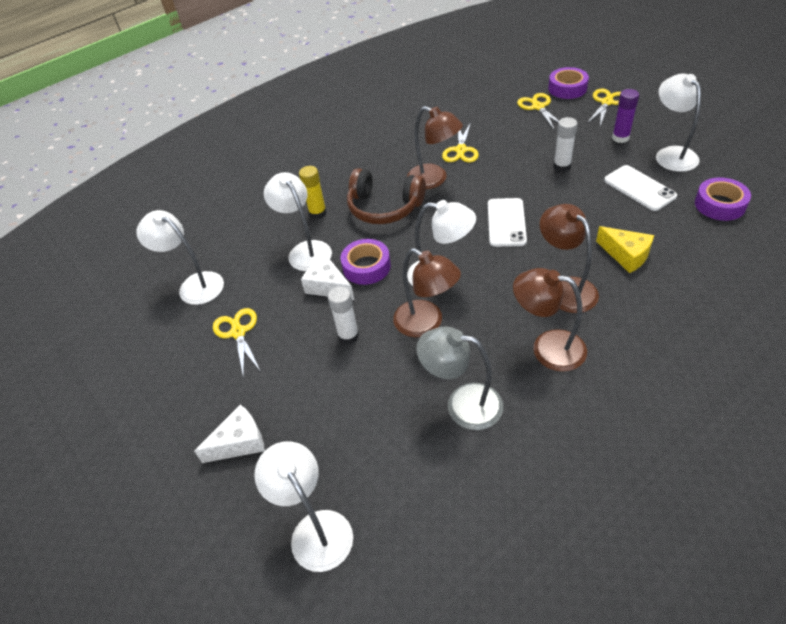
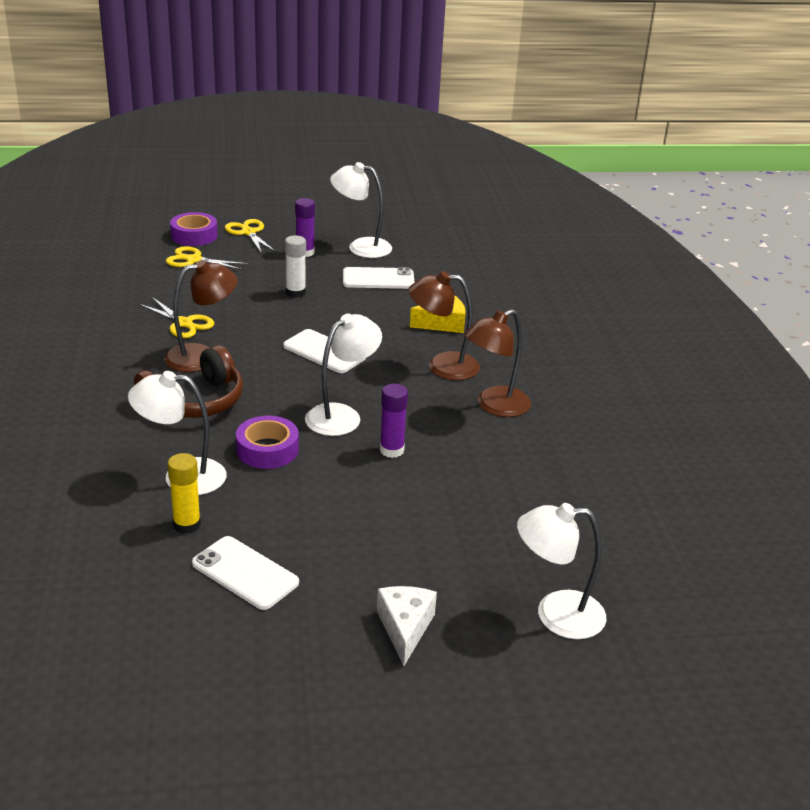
camera: 65 degrees left, 15 degrees down
white lamp [136,210,224,305] -> none
yellow scissors [213,308,261,378] -> white phone [192,536,299,610]
yellow glue stick [299,166,327,219] -> yellow glue stick moved to [167,453,201,534]
white cheese [301,255,354,300] -> none
white glue stick [328,286,359,344] -> none
brown lamp [393,248,461,337] -> purple glue stick [380,384,408,458]
grey lamp [416,327,503,430] -> none
purple tape [695,177,751,221] -> none

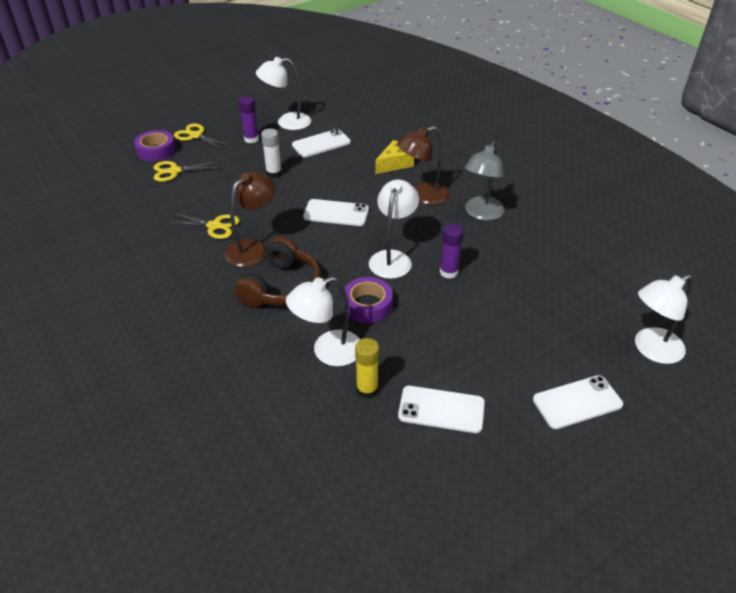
camera: 25 degrees left, 10 degrees up
white cheese [377,586,437,666] -> white phone [533,375,623,429]
brown lamp [464,309,531,417] -> grey lamp [465,141,505,221]

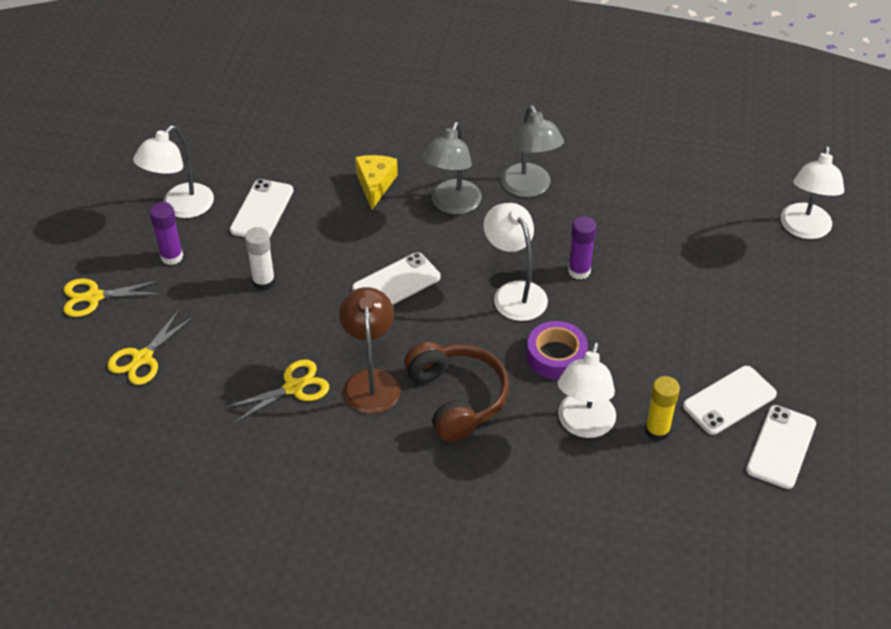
camera: 45 degrees left, 5 degrees up
purple tape [134,130,176,161] -> none
brown lamp [397,126,450,205] -> grey lamp [423,122,482,214]
white phone [533,375,623,429] -> white phone moved to [746,405,816,489]

